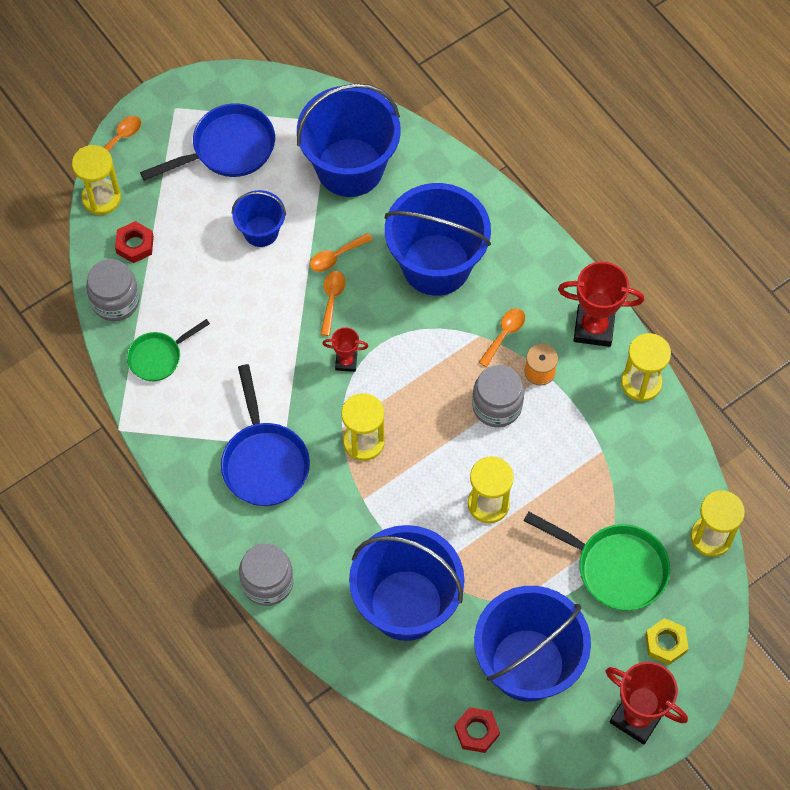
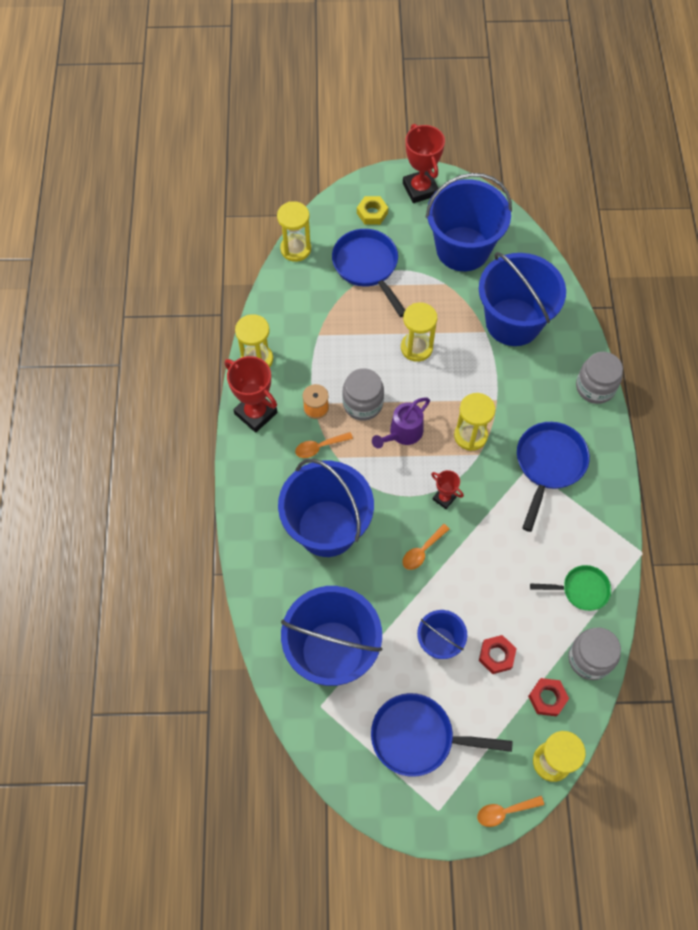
camera: 145 degrees left, 0 degrees up
orange spoon [310,233,373,272] -> none
red nut [454,707,500,753] -> red nut moved to [479,635,517,674]
green pan [524,511,670,611] -> blue pan [332,229,405,317]
none -> purple watering can [372,398,430,449]

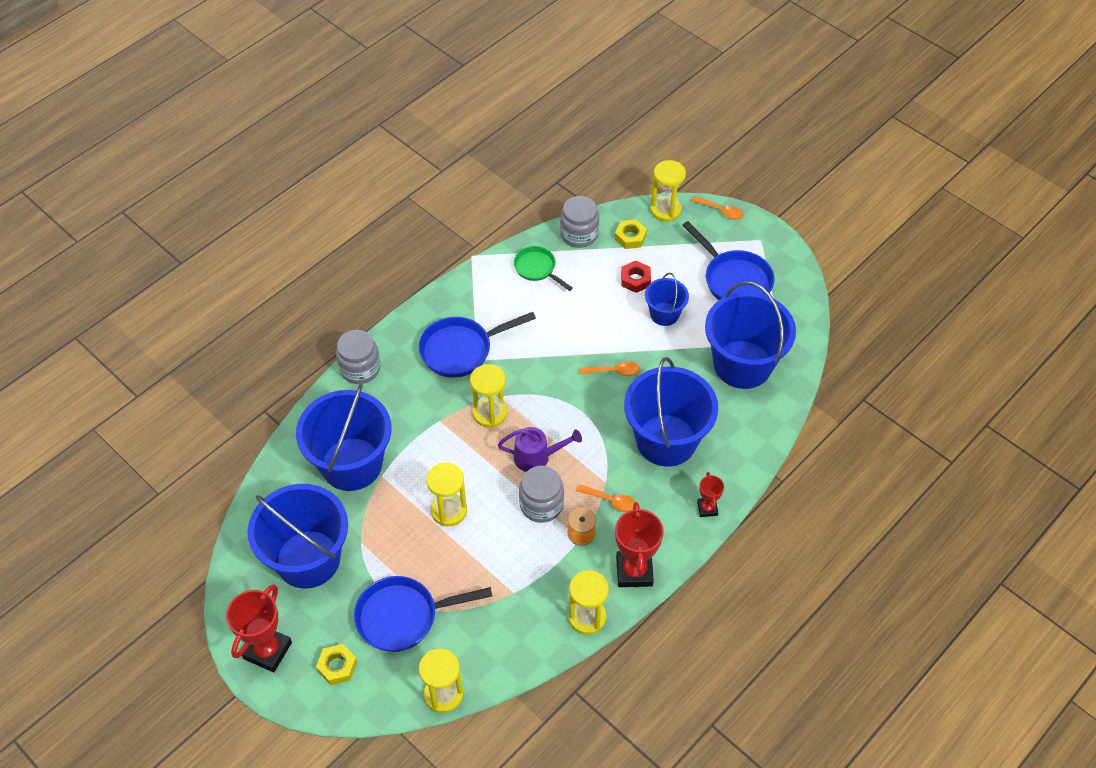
camera: 135 degrees left, 10 degrees down
blue pan [332,229,405,317] -> blue pan turned 60 degrees clockwise [354,576,492,652]
red trophy [431,470,464,509] -> red trophy moved to [697,472,724,517]
red nut [528,678,569,716] -> yellow nut [615,219,647,249]

